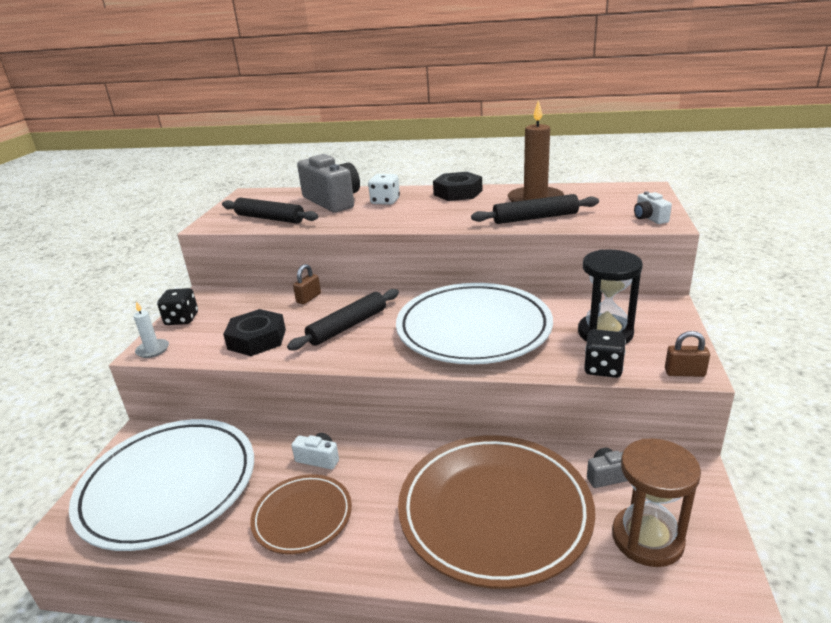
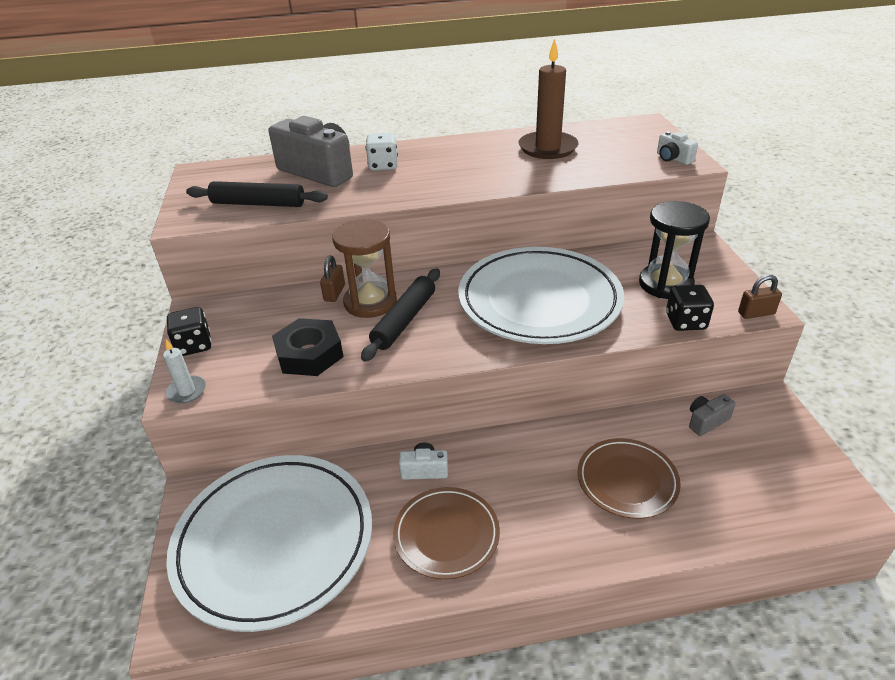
camera: 20 degrees left, 10 degrees up
brown plate [398,435,595,589] -> brown plate [578,438,681,519], size x0.53
black nut [433,172,482,201] -> none
black rolling pin [471,194,599,224] -> none
brown hourglass [612,438,701,567] -> brown hourglass moved to [332,219,397,318]

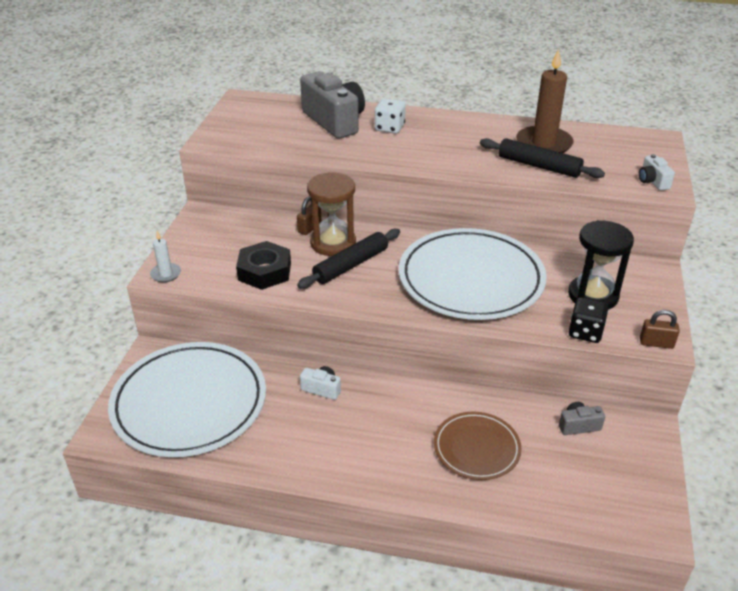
camera: 20 degrees right, 0 degrees up
black dice [167,307,211,356] -> none
black rolling pin [186,181,328,207] -> black rolling pin moved to [480,138,605,178]
brown plate [393,487,500,580] -> none

